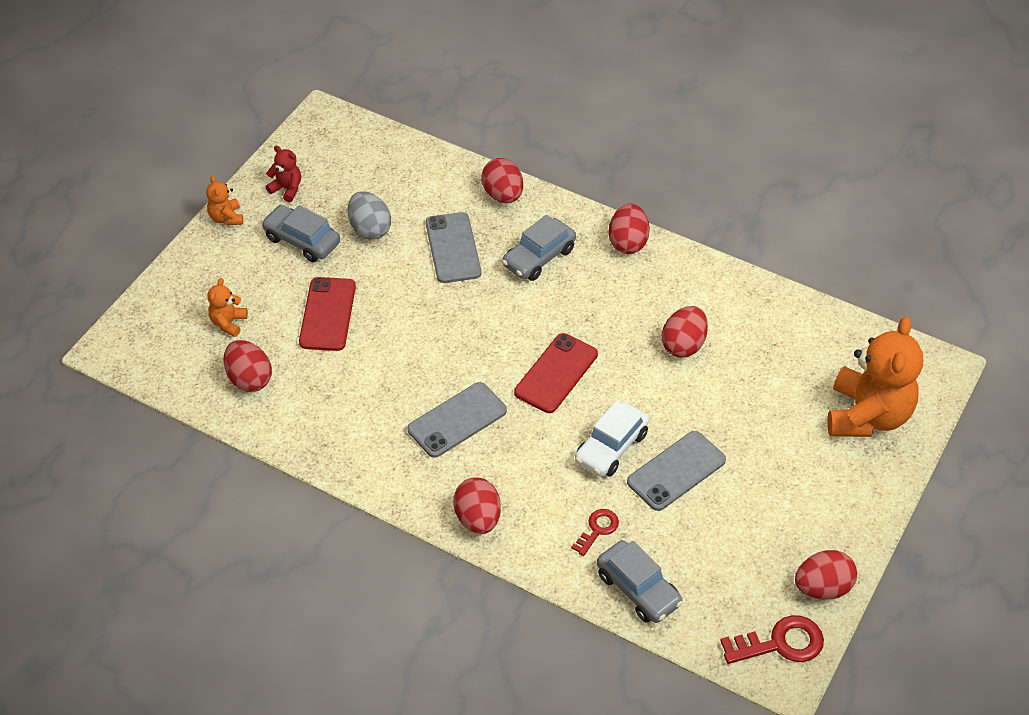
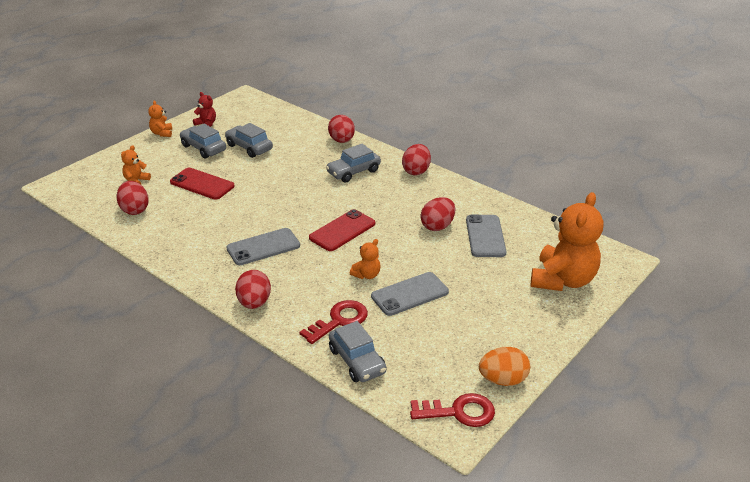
camera: 10 degrees right, 15 degrees down
red phone [299,277,356,351] -> red phone turned 75 degrees counterclockwise [170,168,235,200]
grey egg [348,191,391,240] -> grey car [225,123,273,158]
grey phone [426,212,481,283] -> grey phone moved to [466,214,507,257]
red key [571,509,619,556] -> red key [300,300,368,344], size x1.63
white car [575,401,649,477] -> orange teddy bear [350,239,380,279]
red egg [795,550,857,599] -> orange egg [479,347,530,386]

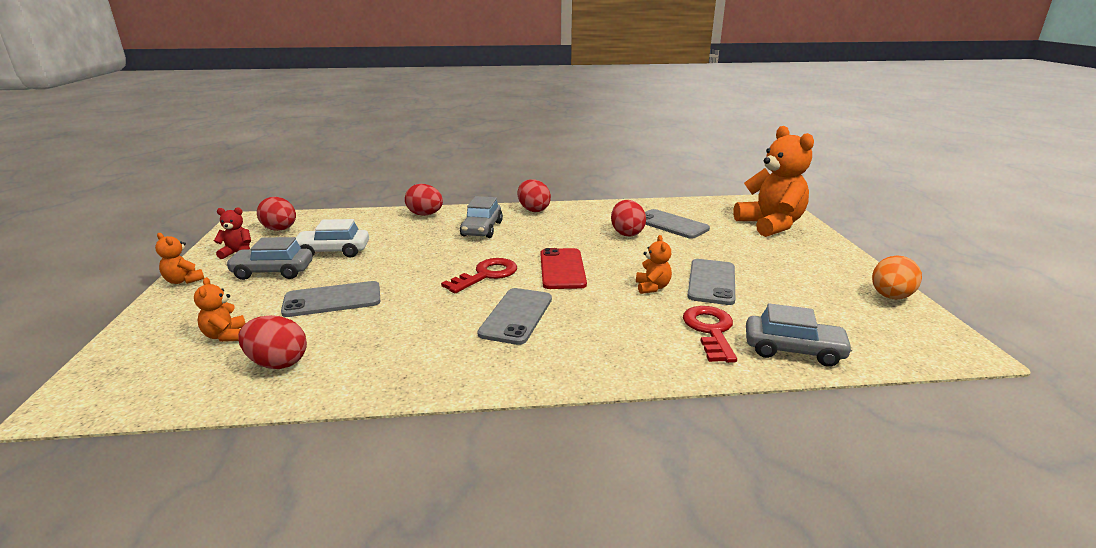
camera: 45 degrees left, 10 degrees down
red phone [170,168,235,200] -> grey phone [281,281,381,317]
grey car [225,123,273,158] -> white car [296,219,369,258]
red egg [235,270,271,309] -> red egg moved to [257,197,296,231]
red key [410,393,495,427] -> red key moved to [441,258,517,293]

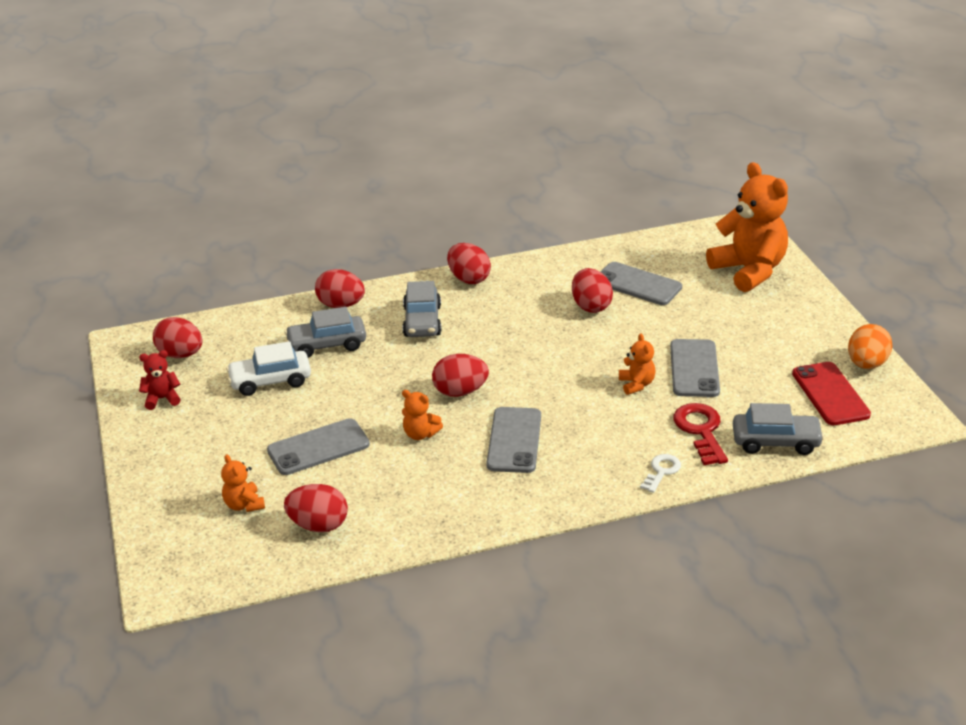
camera: 10 degrees left, 10 degrees up
orange teddy bear [155,233,204,284] -> orange teddy bear moved to [402,390,443,440]
grey car [225,237,313,280] -> grey car moved to [285,307,366,358]
red key [441,258,517,293] -> red egg [432,354,489,397]
red phone [541,248,587,289] -> red phone moved to [792,362,871,425]
none -> white key [640,454,681,493]

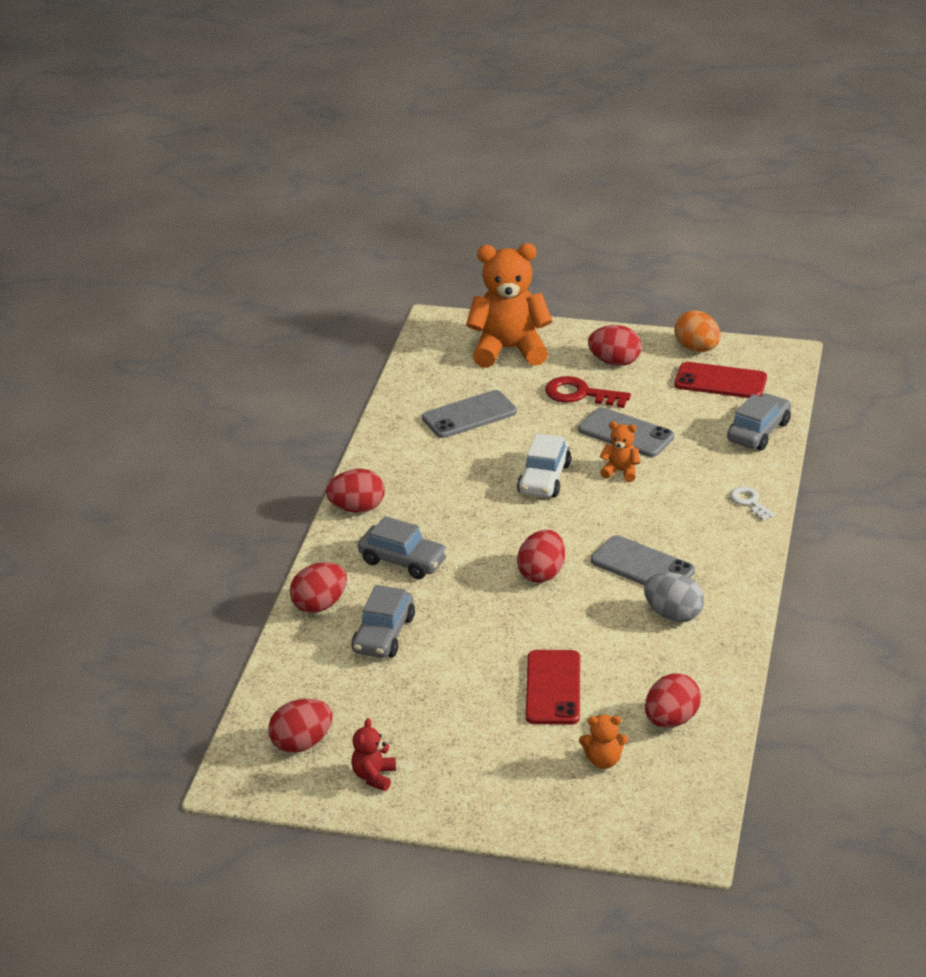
camera: 60 degrees left, 0 degrees up
white car [226,341,311,396] -> white car moved to [517,433,571,497]
grey phone [267,418,370,475] -> red phone [526,650,580,725]
orange teddy bear [402,390,443,440] -> none
red egg [572,268,613,313] -> red egg moved to [588,325,641,366]
red key [673,403,728,465] -> red key moved to [545,376,631,408]
none -> grey egg [644,572,704,622]

